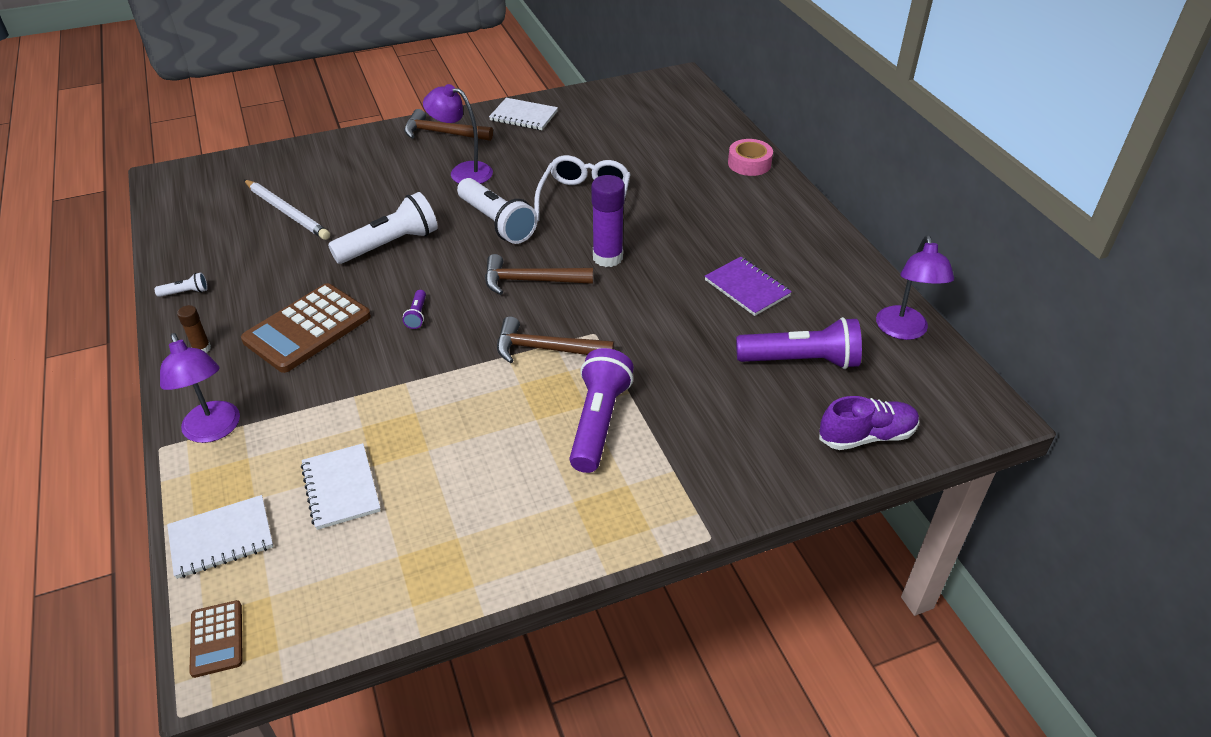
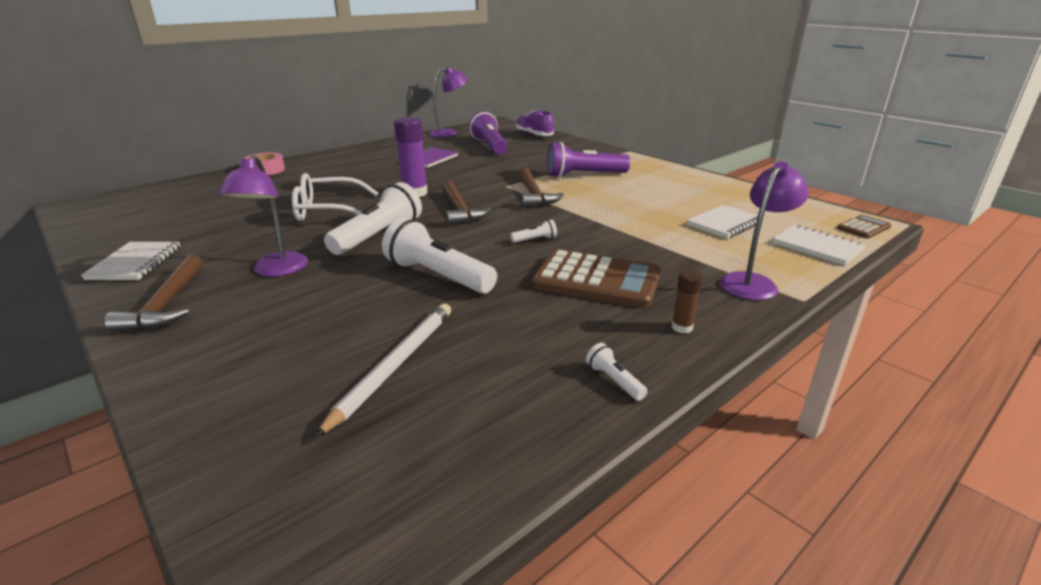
camera: 110 degrees left, 15 degrees down
purple flashlight [403,290,426,329] -> white flashlight [510,219,557,243]

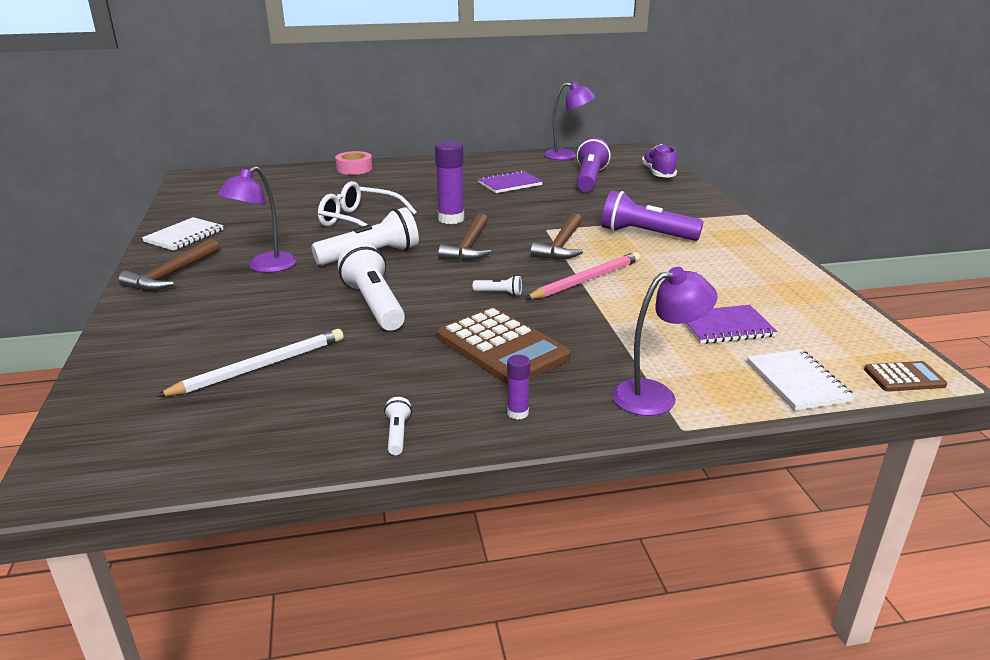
camera: 30 degrees right, 0 degrees up
brown glue stick [672,270,702,333] -> purple glue stick [507,355,530,420]
white notebook [687,205,764,239] -> purple notebook [683,305,777,344]
none -> pink pencil [525,252,640,299]

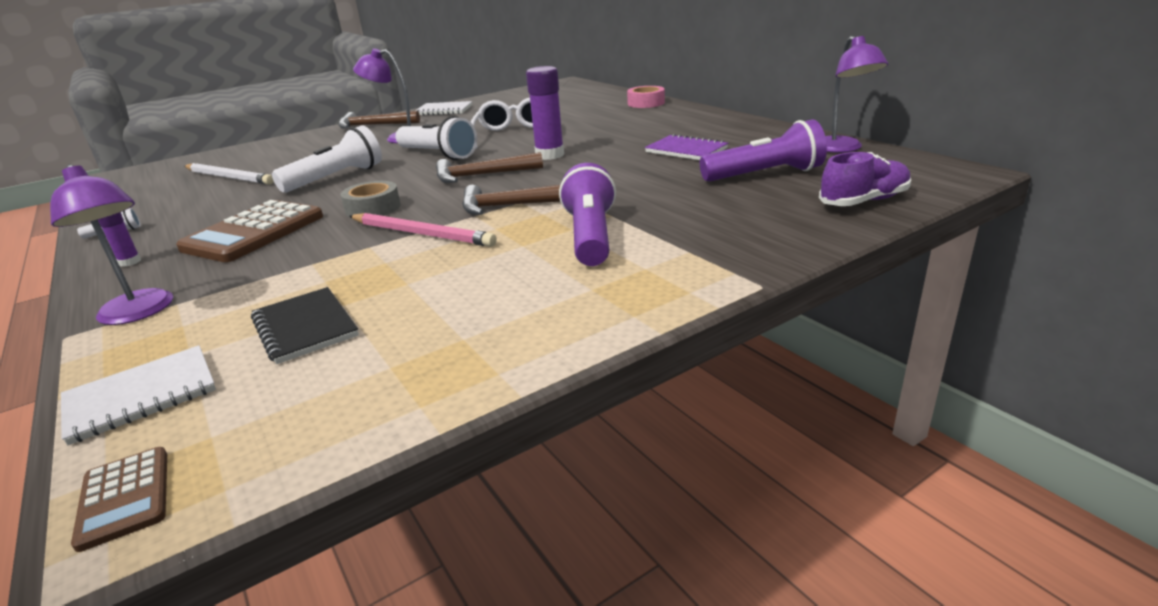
camera: 70 degrees right, 0 degrees up
white flashlight [473,275,522,296] -> grey tape [340,181,401,218]
purple notebook [683,305,777,344] -> black notebook [251,287,359,364]

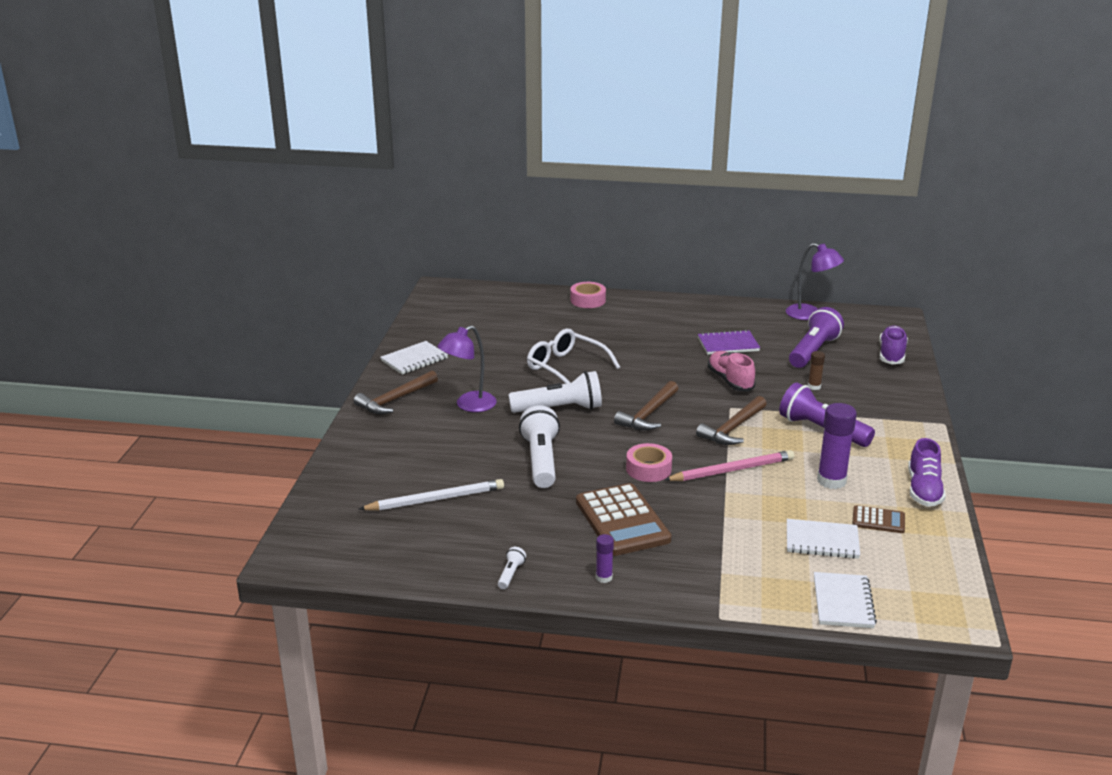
camera: 50 degrees left, 0 degrees up
purple lamp [50,164,173,325] -> none
brown calculator [71,447,167,552] -> brown calculator moved to [852,505,905,533]
black notebook [251,287,359,364] -> white notebook [787,519,860,559]
grey tape [340,181,401,218] -> pink tape [626,443,672,482]
purple glue stick [526,66,564,160] -> purple glue stick moved to [817,403,857,489]
none -> pink shoe [708,351,756,391]
none -> brown glue stick [808,351,825,390]
none -> purple shoe [908,438,946,507]

